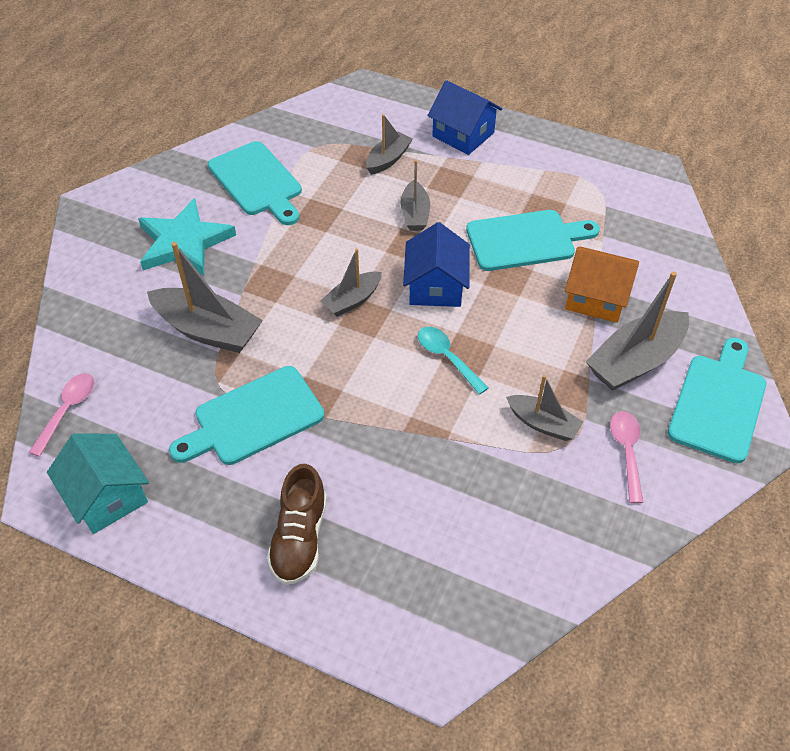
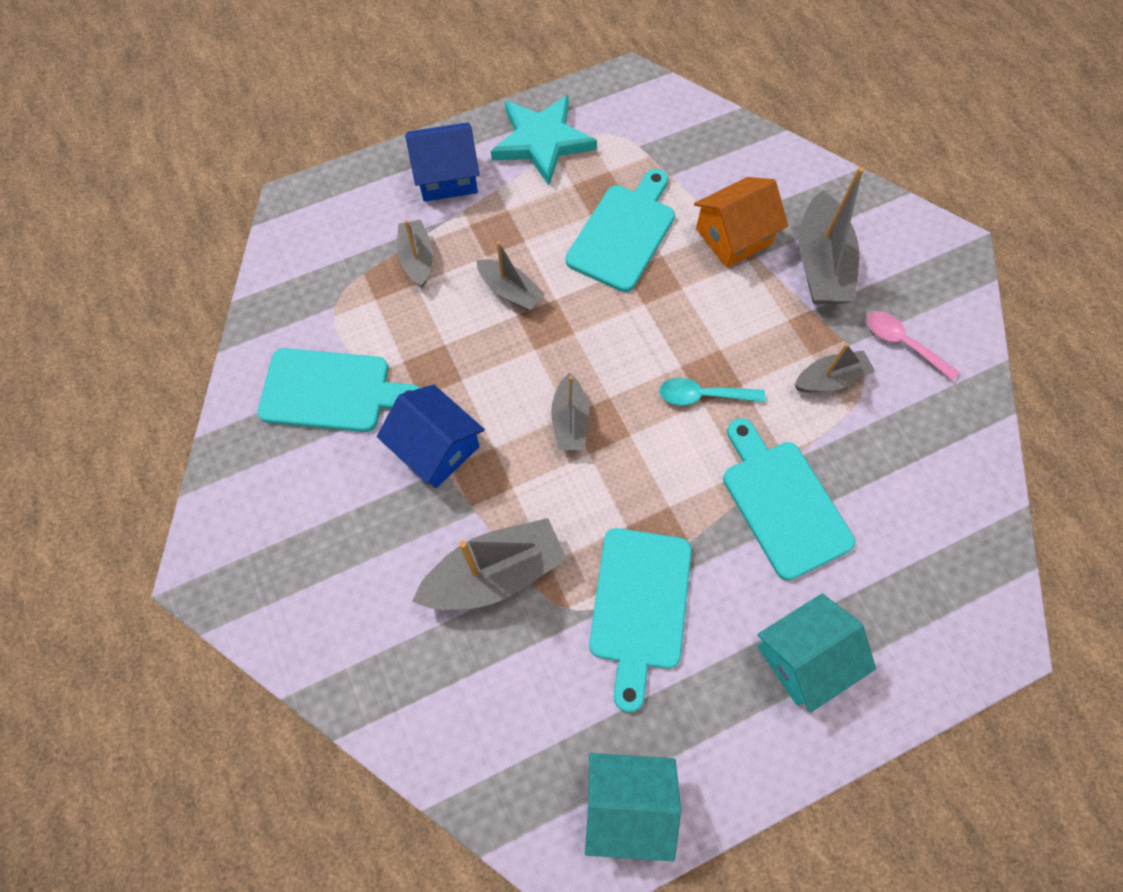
camera: 50 degrees left, 15 degrees up
pink spoon [29,373,94,457] -> none
turquoise star [138,198,236,275] -> turquoise star moved to [491,95,597,185]
brown shoe [267,464,327,585] -> turquoise house [757,593,876,713]
blue house [403,222,470,307] -> blue house moved to [377,384,485,488]
turquoise cutting board [668,337,766,463] -> turquoise cutting board moved to [723,418,855,581]

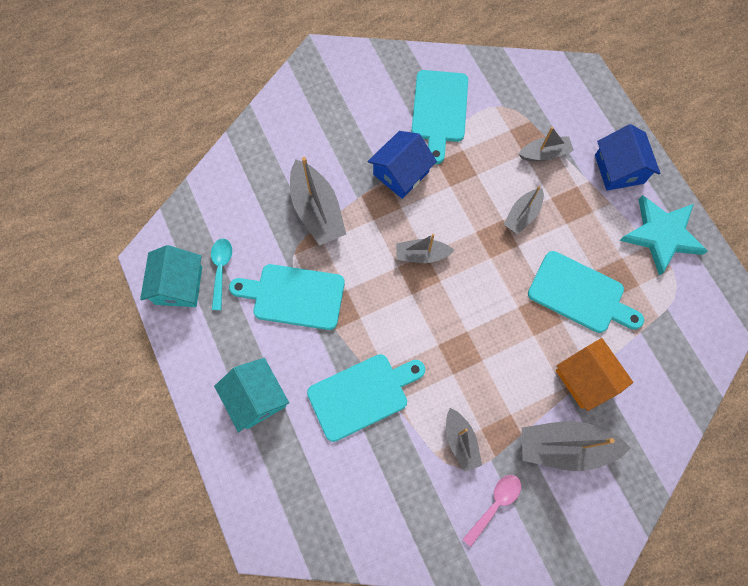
camera: 90 degrees right, 5 degrees up
turquoise spoon [659,377,765,406] -> turquoise spoon moved to [211,239,232,310]

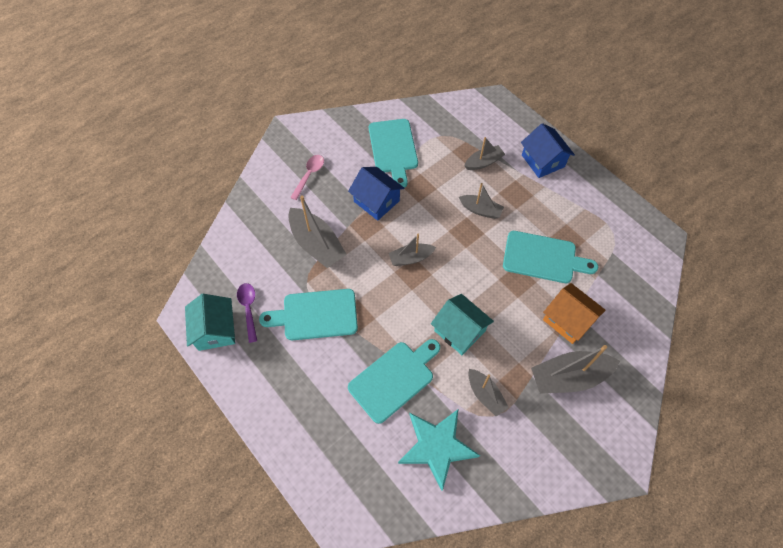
camera: 15 degrees left, 10 degrees down
turquoise spoon [211,239,232,310] -> purple spoon [237,283,257,343]
turquoise house [214,358,289,432] -> turquoise house moved to [431,294,494,355]
blue house [368,131,437,199] -> blue house turned 75 degrees counterclockwise [348,167,404,221]
pink spoon [462,475,521,547] -> pink spoon moved to [290,155,324,200]
grey boat [503,186,544,234] -> grey boat turned 90 degrees counterclockwise [459,183,504,219]
turquoise star [619,195,708,276] -> turquoise star moved to [398,409,480,491]

